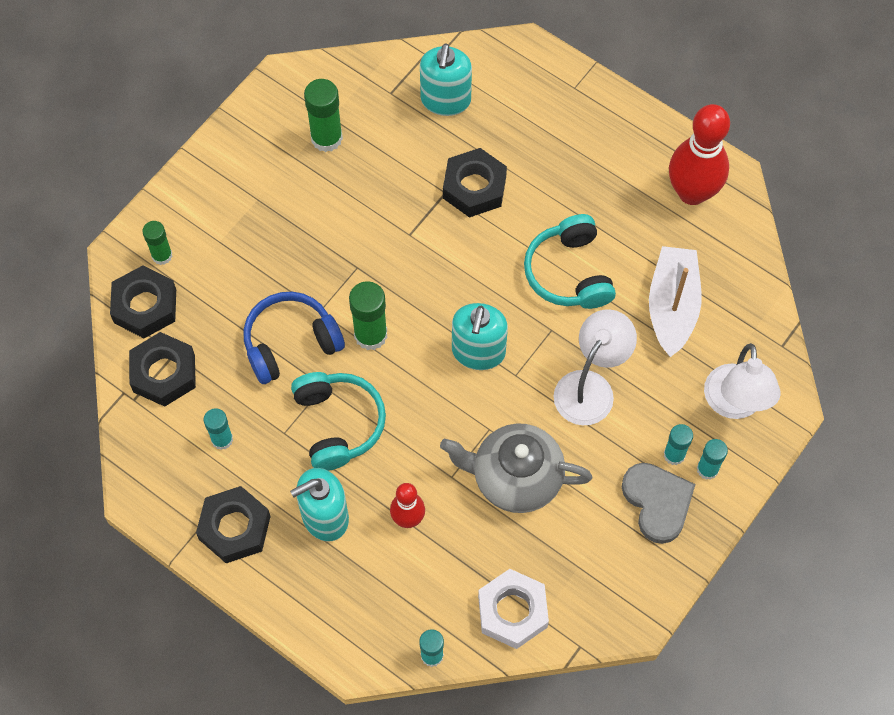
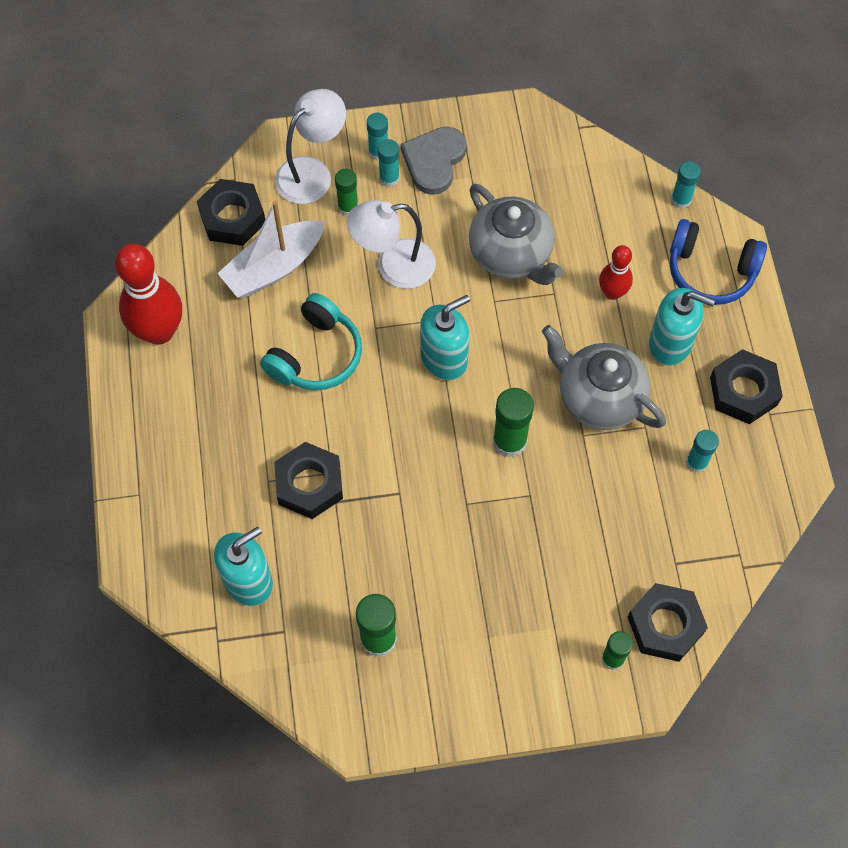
camera: 135 degrees left, 0 degrees up
black nut [129,332,196,407] -> black nut moved to [197,179,265,246]
blue headphones [244,292,345,384] -> blue headphones moved to [670,219,767,305]
turquoise headphones [291,372,386,471] -> grey teapot [542,325,666,430]
white nut [478,569,549,649] -> none
none -> green glue stick [335,169,358,216]

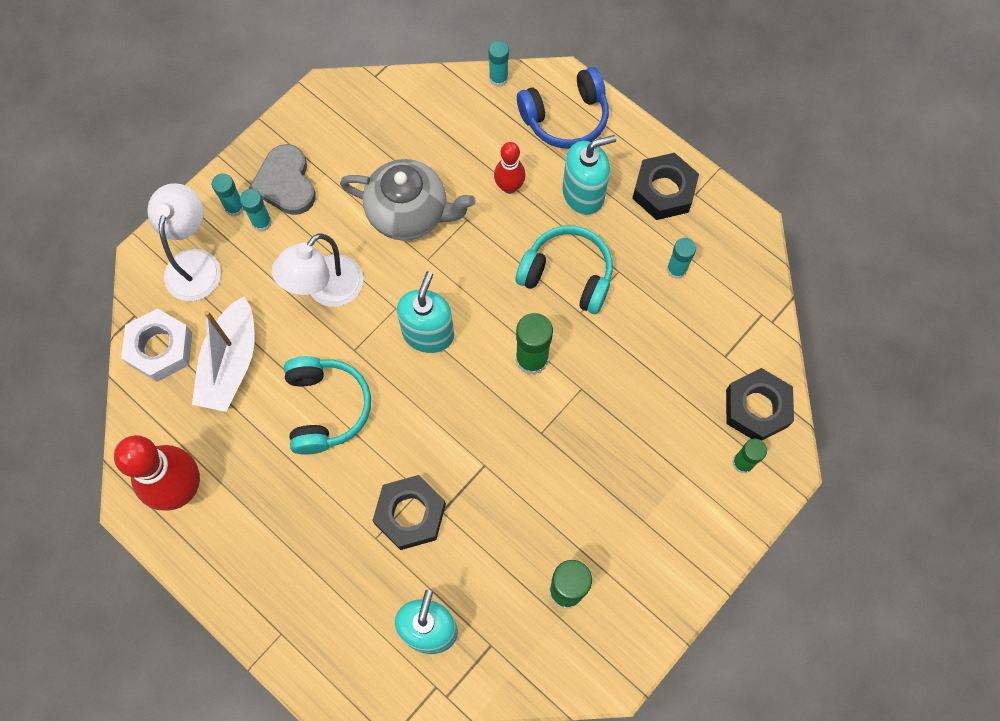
camera: 40 degrees left, 5 degrees up
black nut [197,179,265,246] -> white nut [121,308,192,382]
green glue stick [335,169,358,216] -> none
grey teapot [542,325,666,430] -> turquoise headphones [516,226,613,314]

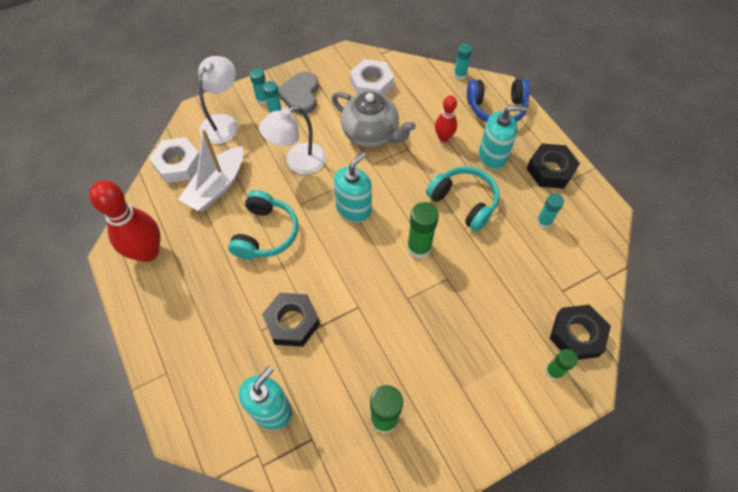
camera: 20 degrees right, 10 degrees down
none -> white nut [350,59,394,96]

